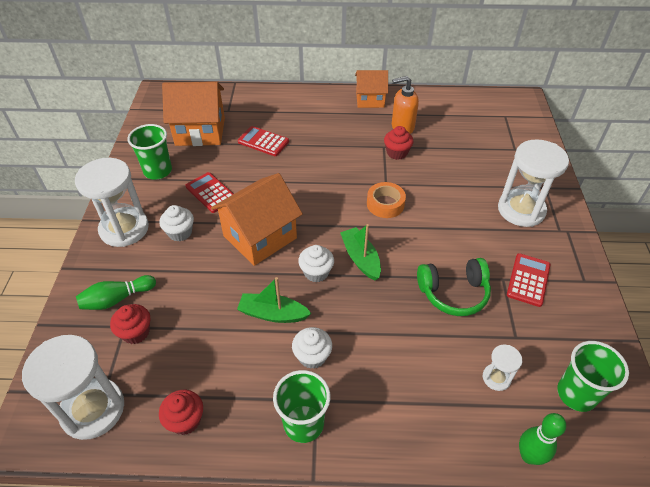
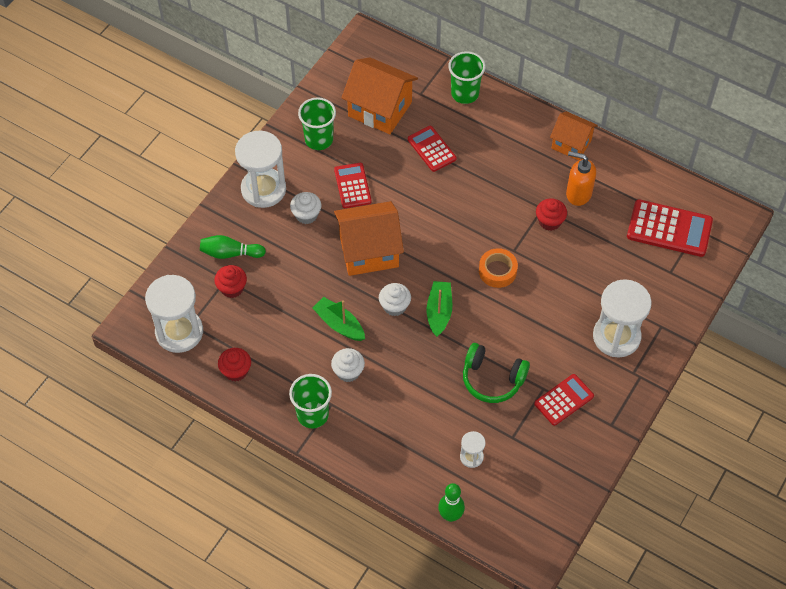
camera: 30 degrees right, 10 degrees up
green cup [557,341,629,412] -> green cup moved to [448,51,486,104]
none -> red calculator [627,199,713,257]

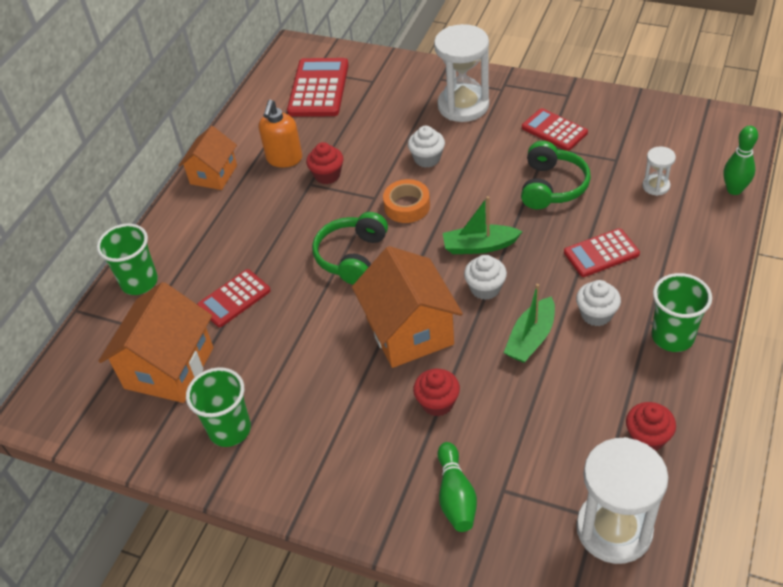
camera: 95 degrees left, 10 degrees down
red cupcake [214,265,247,298] -> red cupcake moved to [413,369,460,416]
white hourglass [235,131,286,208] -> none
white cupcake [290,192,321,224] -> white cupcake moved to [408,126,445,168]
red calculator [334,163,372,208] -> red calculator moved to [564,228,640,277]
none -> green headphones [312,212,388,285]

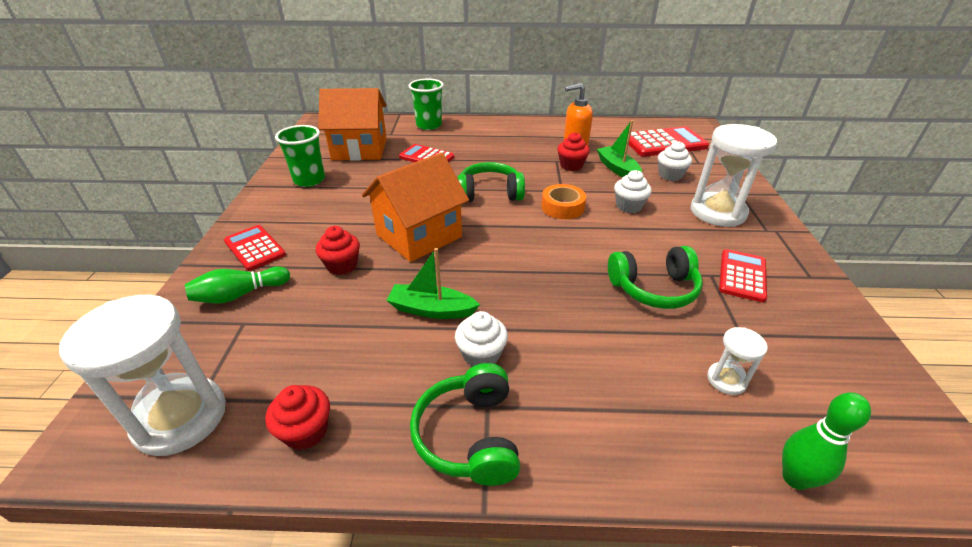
camera: 65 degrees right, 10 degrees down
orange house [178,126,237,190] -> none
green boat [443,196,523,254] -> green boat moved to [597,120,642,177]
white cupcake [464,255,507,300] -> white cupcake moved to [658,141,692,181]
red calculator [564,228,640,277] -> red calculator moved to [224,225,286,271]
green cup [652,273,712,352] -> green headphones [410,363,520,486]

